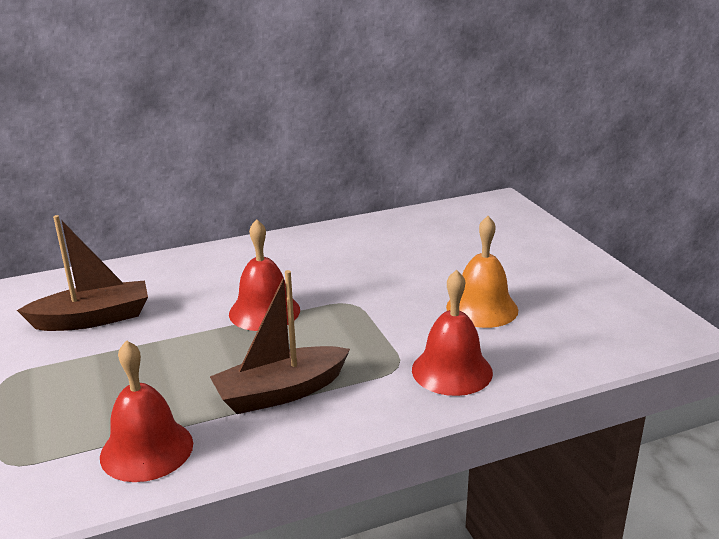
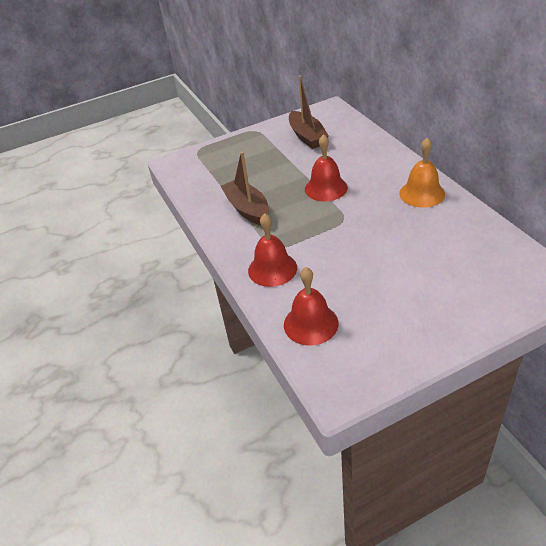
camera: 90 degrees right, 15 degrees up
red bell [100,340,193,482] -> red bell moved to [284,267,339,346]
orange bell [446,216,518,328] -> orange bell moved to [399,138,445,208]

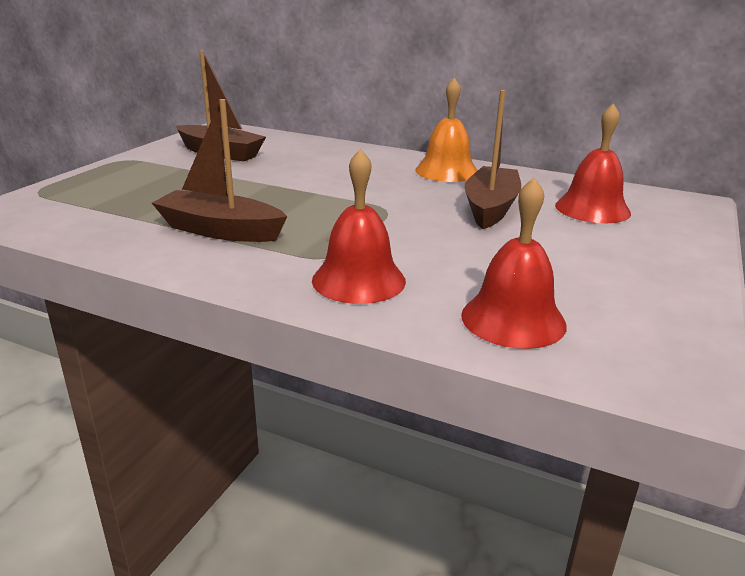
camera: 45 degrees left, 15 degrees down
red bell [305,134,348,202] -> red bell moved to [555,103,631,223]
none -> brown boat [464,90,521,229]

